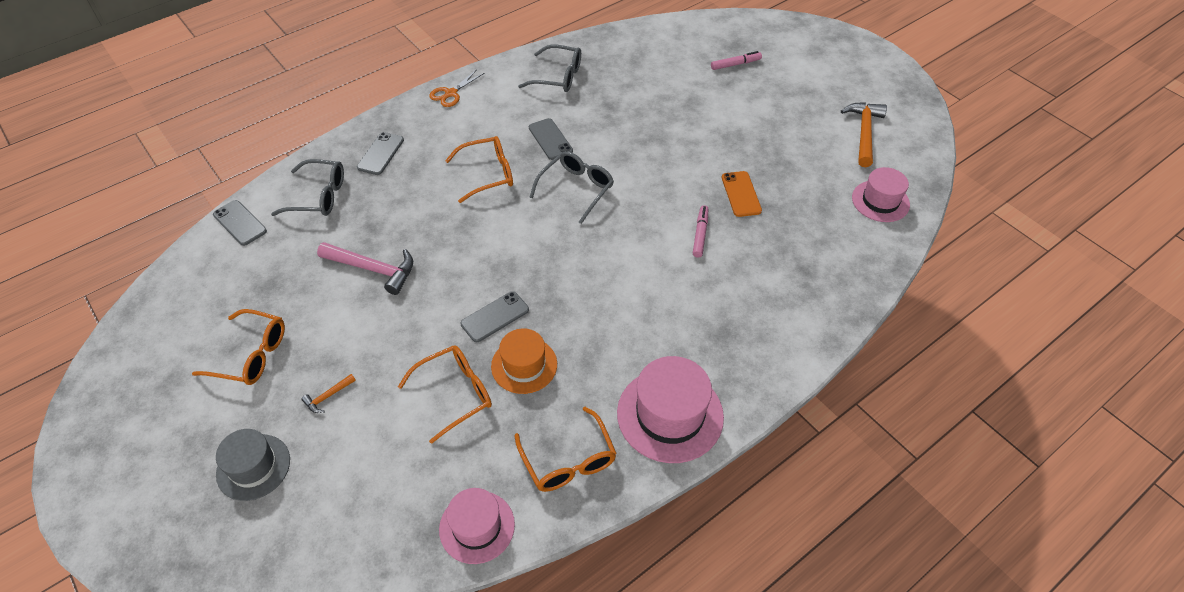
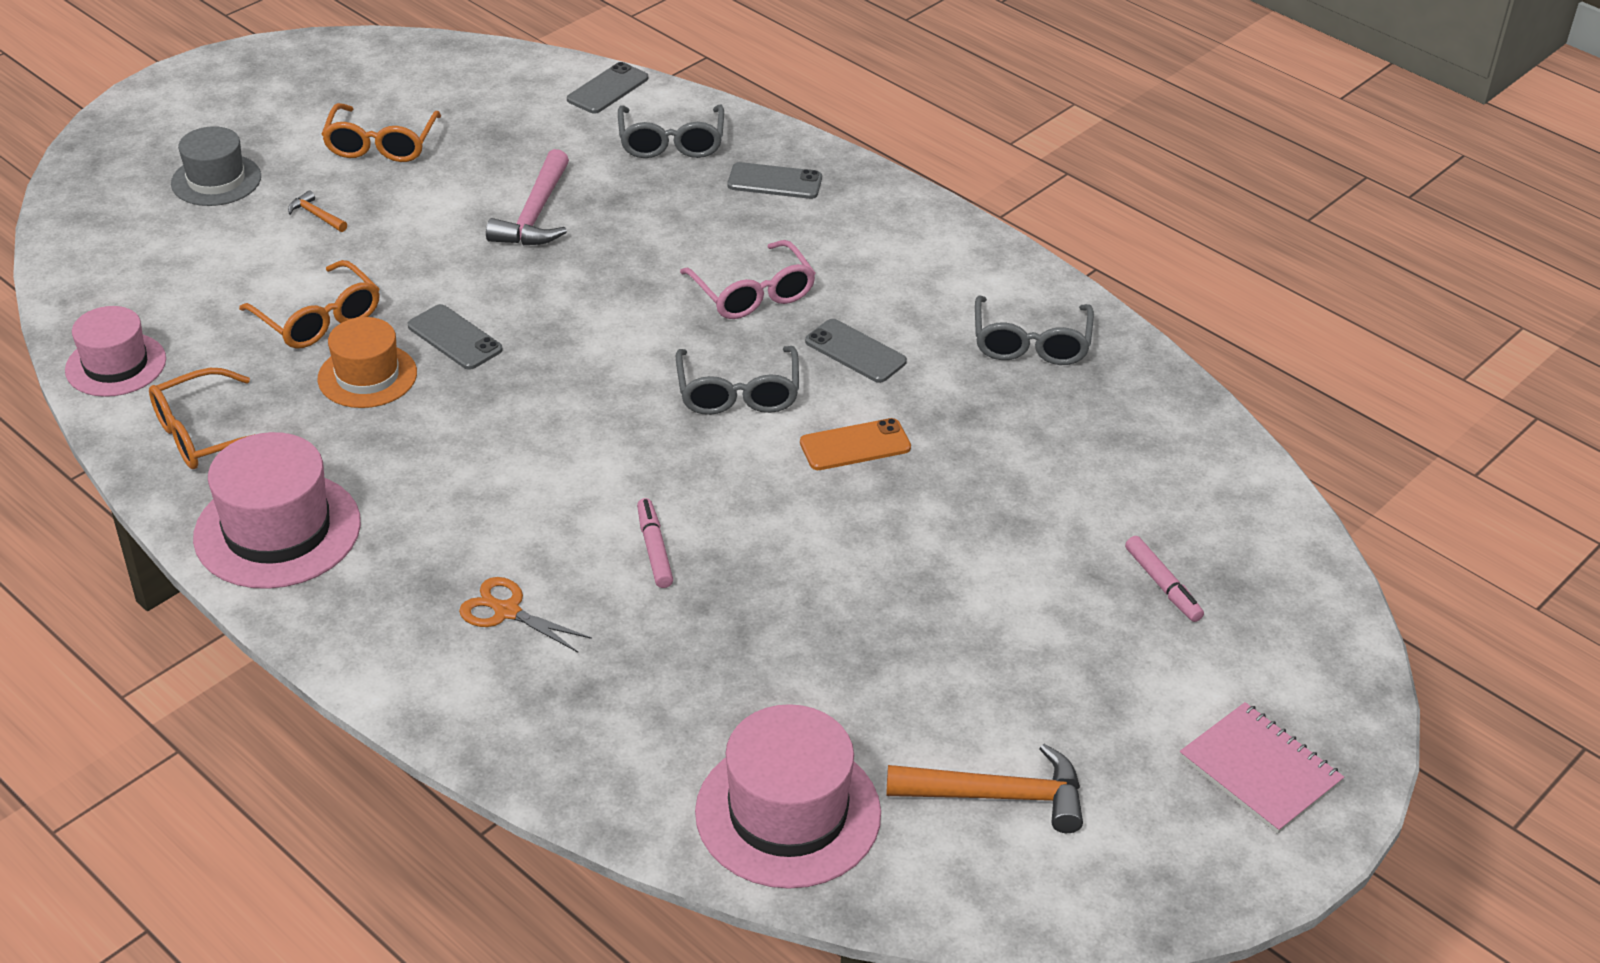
camera: 80 degrees right, 10 degrees down
orange scissors [429,69,484,107] -> orange scissors moved to [459,577,592,652]
orange glasses [445,136,513,203] -> pink glasses [680,240,816,319]
grey phone [529,118,573,160] -> grey phone turned 75 degrees clockwise [805,319,907,383]
grey glasses [530,151,614,224] -> grey glasses turned 60 degrees clockwise [676,346,799,415]
pink marker [693,205,708,258] -> pink marker turned 105 degrees counterclockwise [637,498,673,588]
orange phone [722,171,762,217] -> orange phone moved to [800,418,911,470]
pink hat [852,167,910,222] -> pink hat [695,704,881,889], size x1.54
none -> pink notebook [1180,702,1344,834]

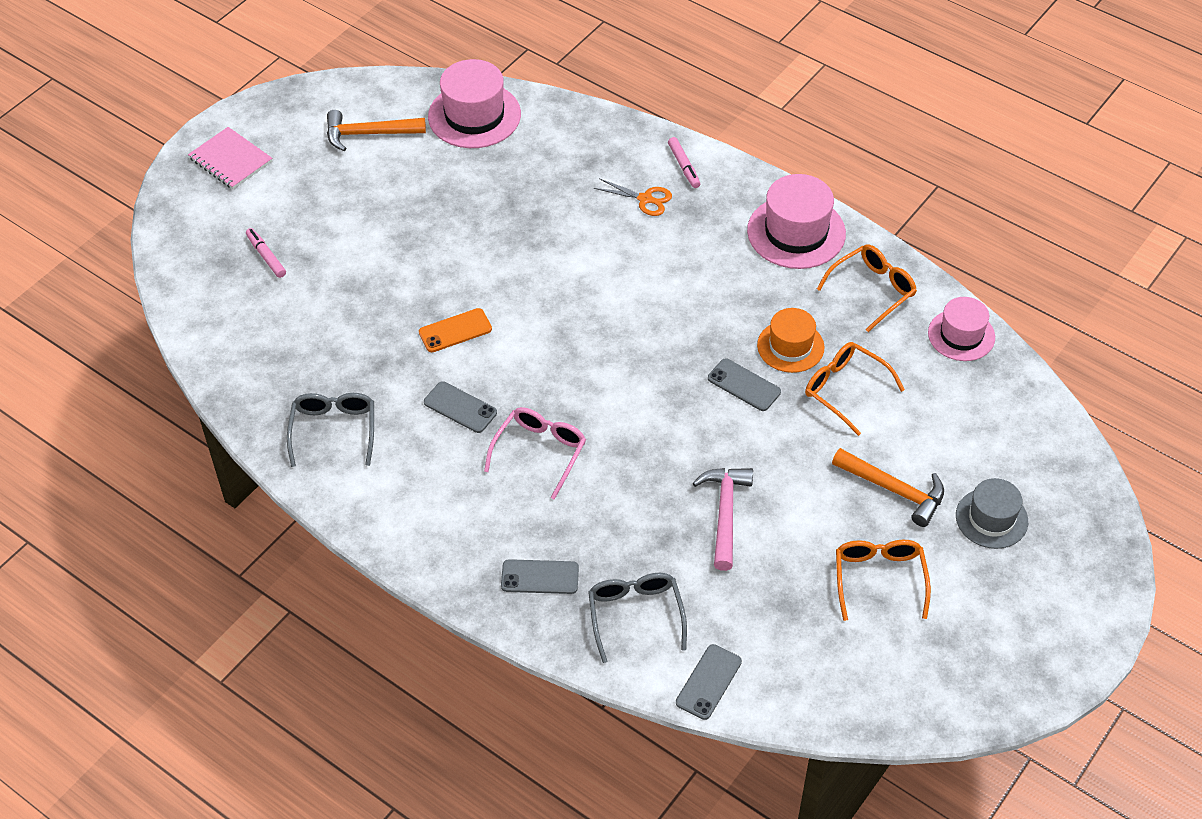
camera: 175 degrees right, 10 degrees up
orange hammer [288,190,347,232] -> orange hammer [832,448,944,527], size x2.09
pink marker [637,498,673,588] -> pink marker moved to [668,137,700,188]
grey glasses [676,346,799,415] -> none
pink glasses [680,240,816,319] -> pink glasses turned 60 degrees clockwise [484,407,586,500]

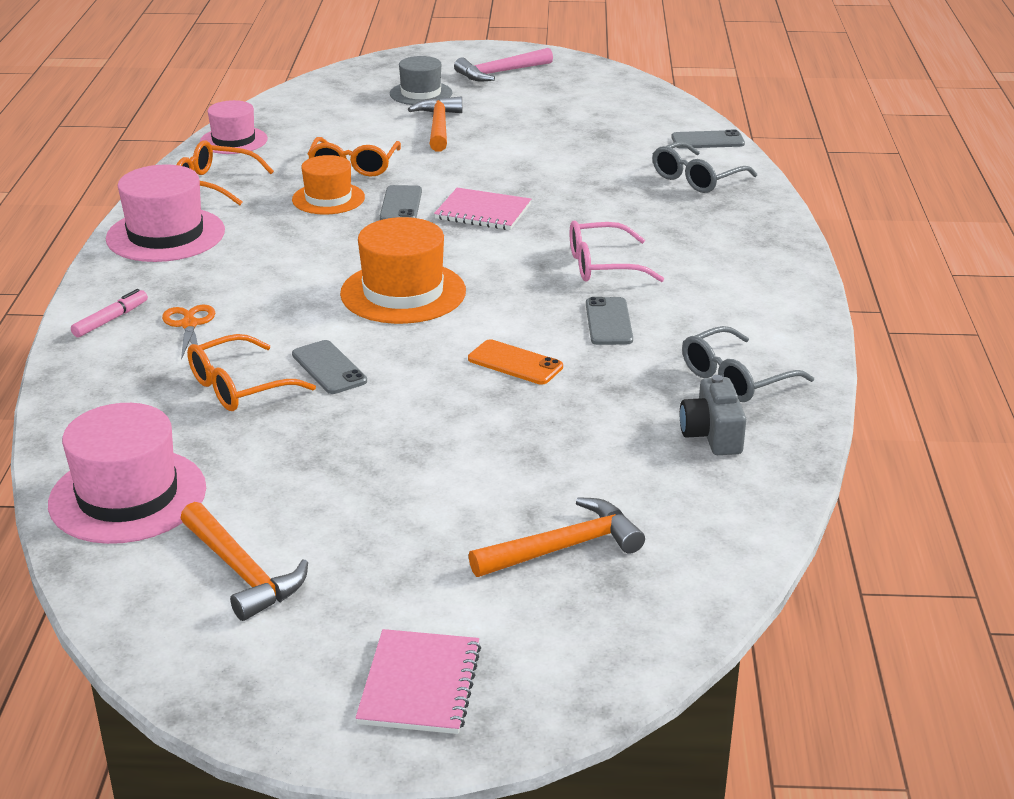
camera: 125 degrees left, 20 degrees down
pink marker [246,228,286,278] -> orange hammer [469,497,645,577]
grey phone [501,559,579,594] -> grey phone moved to [292,340,367,394]
pink hammer [693,468,753,571] -> pink hammer moved to [454,48,553,81]
orange glasses [836,540,931,621] -> orange glasses moved to [187,334,316,411]
none -> orange hat [340,217,466,324]
none -> pink notebook [434,188,531,230]
none -> grey camera [680,375,746,455]

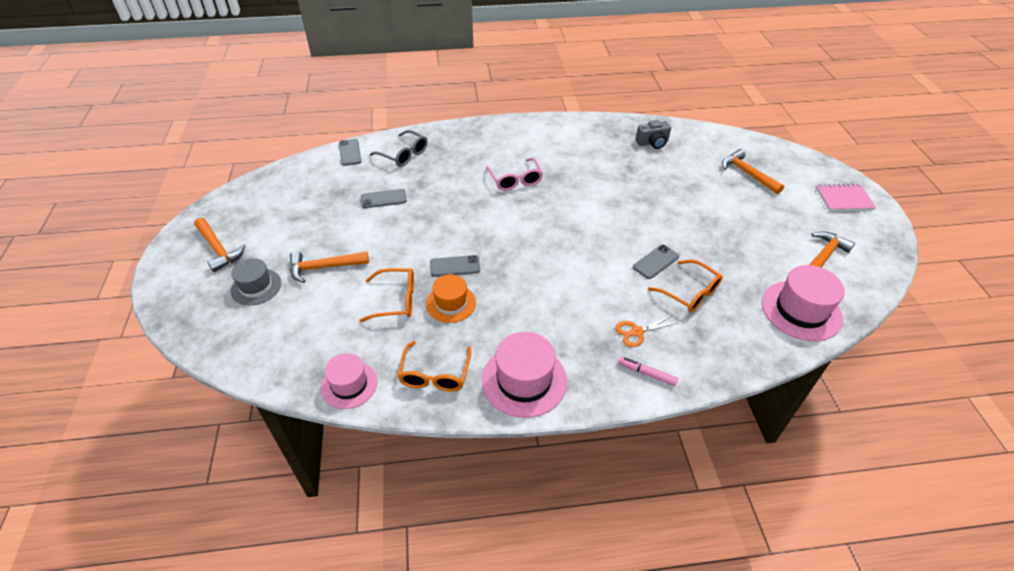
camera: 100 degrees left, 15 degrees up
orange hat [340,217,466,324] -> none
pink notebook [434,188,531,230] -> none
pink hammer [454,48,553,81] -> orange hammer [194,218,246,272]
orange phone [468,339,563,385] -> none
grey phone [586,297,633,345] -> grey phone moved to [361,189,407,208]
grey glasses [682,326,814,402] -> none

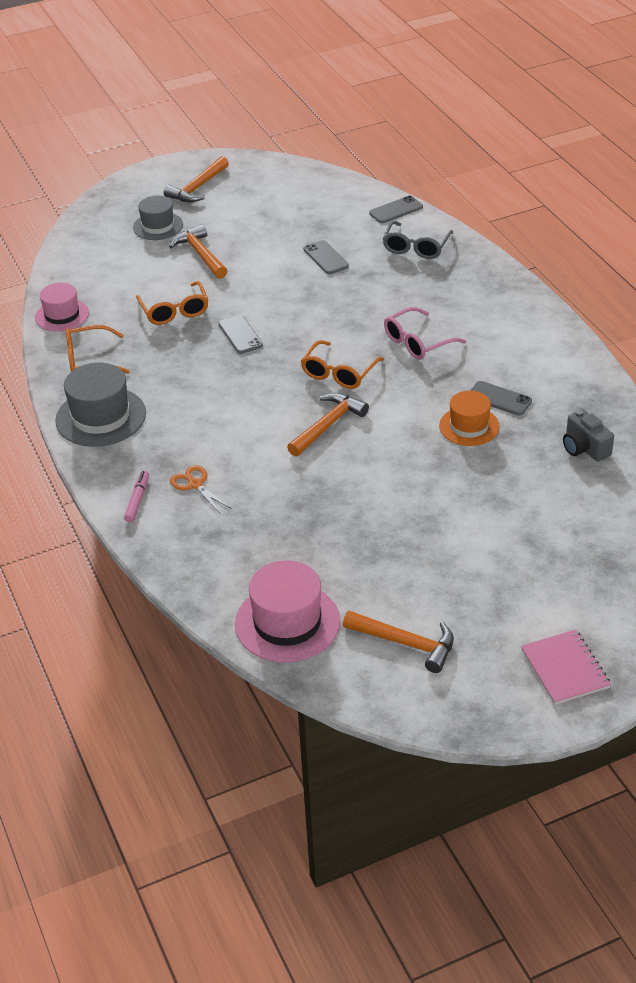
camera: 75 degrees right, 5 degrees down
orange hat [426,274,476,323] -> orange hat moved to [439,391,499,446]
pink hat [482,332,567,418] -> grey hat [55,363,146,447]
grey phone [633,245,679,279] -> grey phone moved to [470,381,532,416]
orange glasses [648,259,723,312] -> orange glasses moved to [301,340,384,389]
orange hammer [722,149,784,194] -> orange hammer moved to [287,393,369,457]

